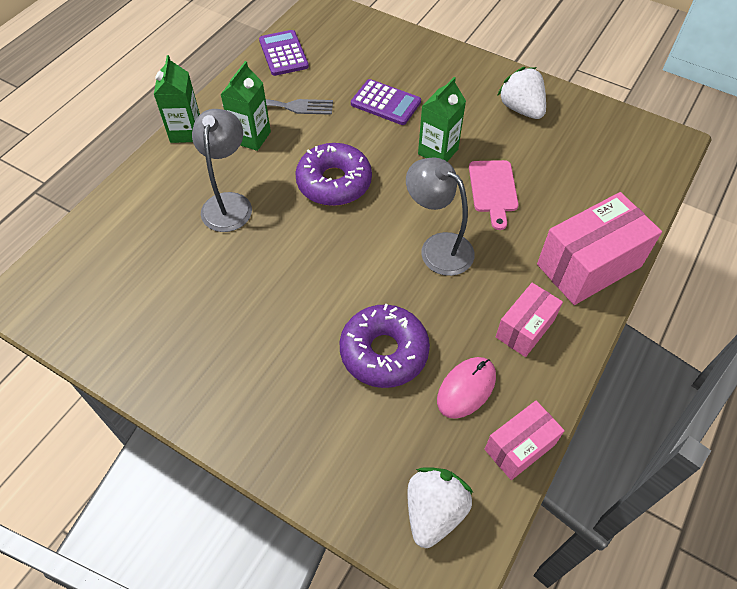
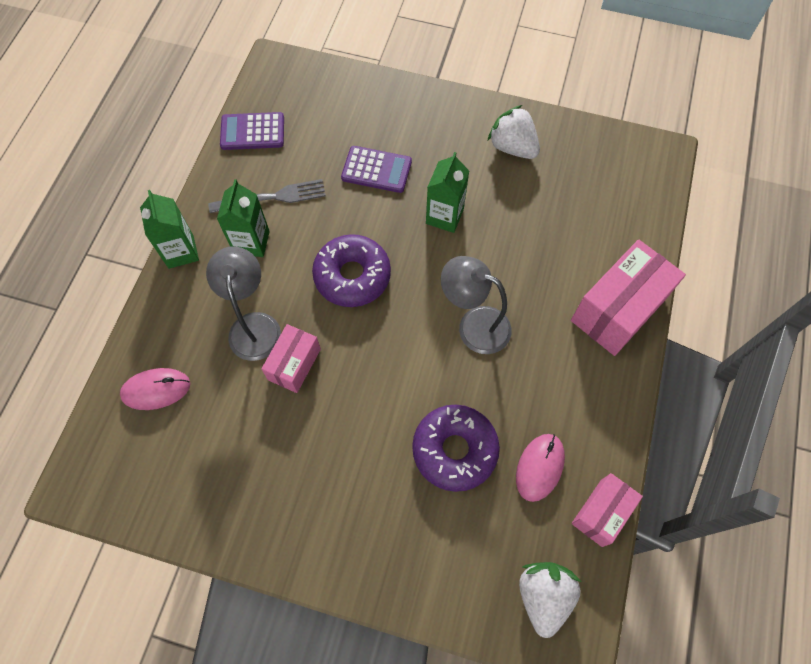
camera: 15 degrees left, 10 degrees up
purple calculator [259,30,309,76] -> purple calculator turned 60 degrees counterclockwise [220,112,284,150]
pink cutting board [469,160,519,230] -> none
pink box [496,283,563,357] -> pink box moved to [261,324,321,393]
none -> pink mouse [120,368,190,410]

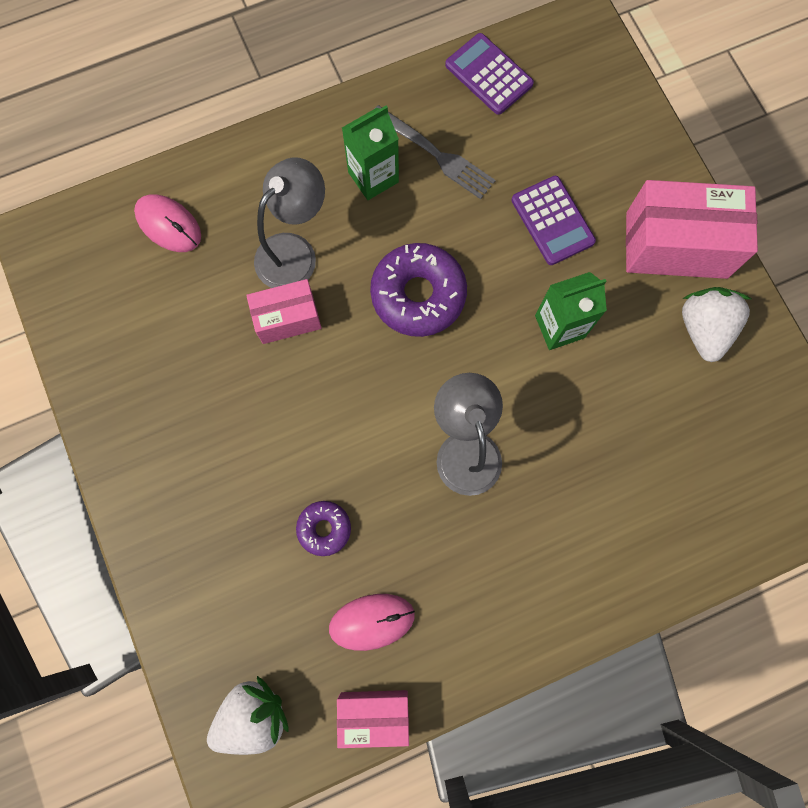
camera: 50 degrees right, 10 degrees up
green carton [140,190,199,269] -> none
purple donut [412,405,500,492] -> purple donut [296,501,351,556], size x0.53
pink box [571,239,686,356] -> pink box moved to [626,180,758,279]

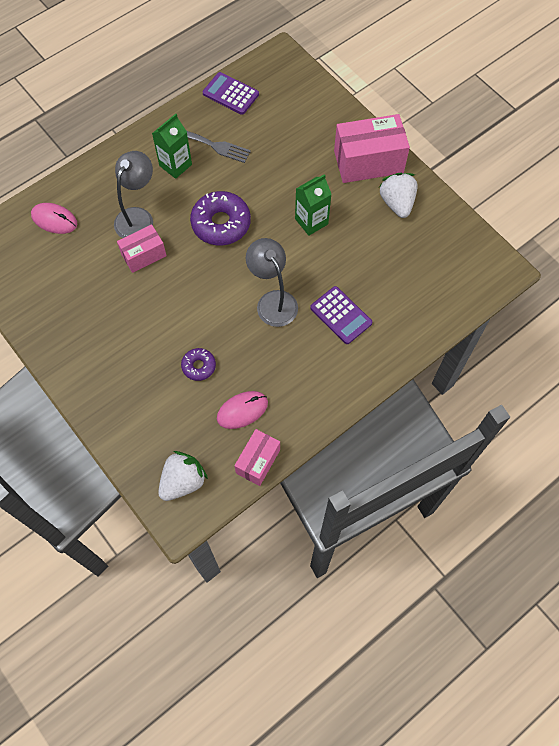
camera: 15 degrees left, 10 degrees down
pink box [337,690,409,748] -> pink box turned 45 degrees counterclockwise [234,429,280,486]
purple calculator [511,176,596,265] -> purple calculator moved to [310,286,372,344]

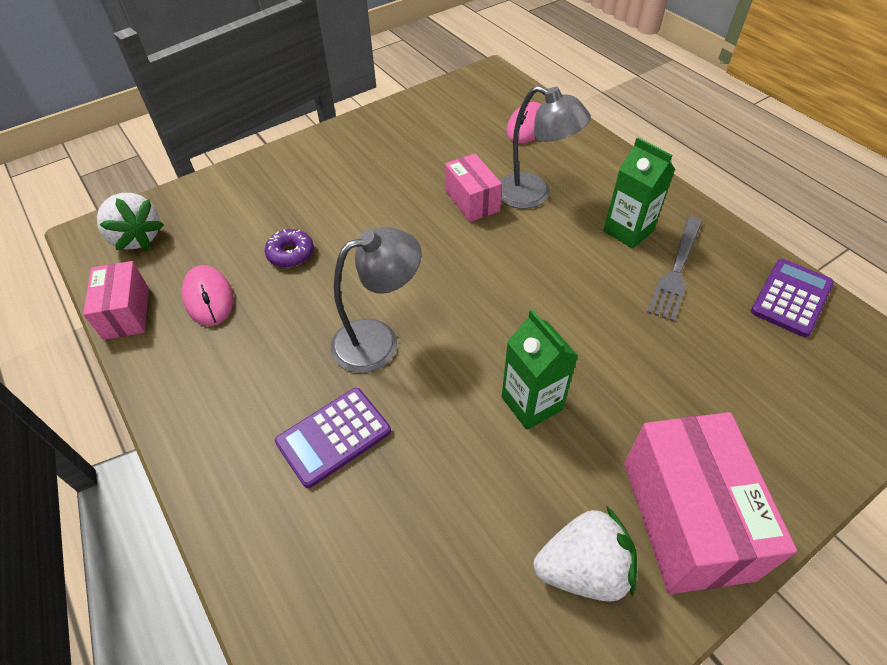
camera: 95 degrees right, 15 degrees down
purple donut [190,191,251,245] -> none
pink box [234,429,280,486] -> pink box turned 45 degrees clockwise [83,261,149,340]

